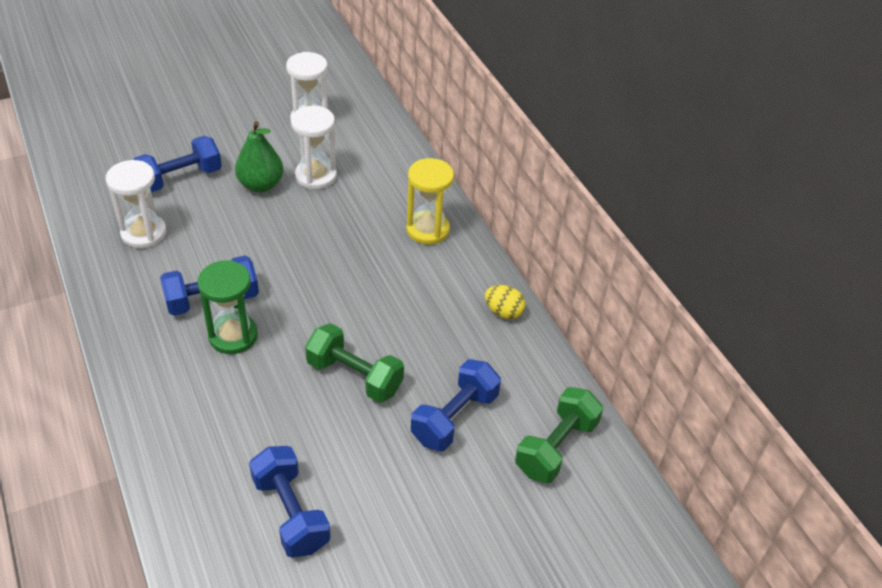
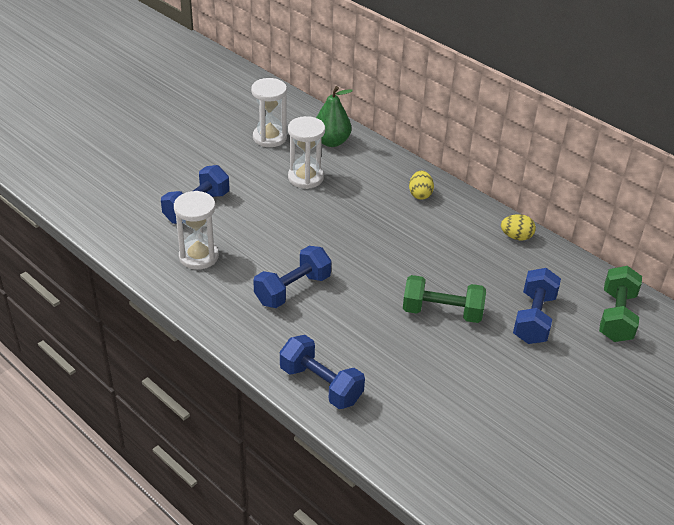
camera: 20 degrees left, 5 degrees down
green hourglass [197,260,258,354] -> none
green pear [235,121,283,192] -> green pear moved to [316,86,353,147]
blue dumbbell [249,446,331,558] -> blue dumbbell moved to [280,335,365,409]
yellow hourglass [406,158,454,245] -> yellow egg [409,171,434,200]

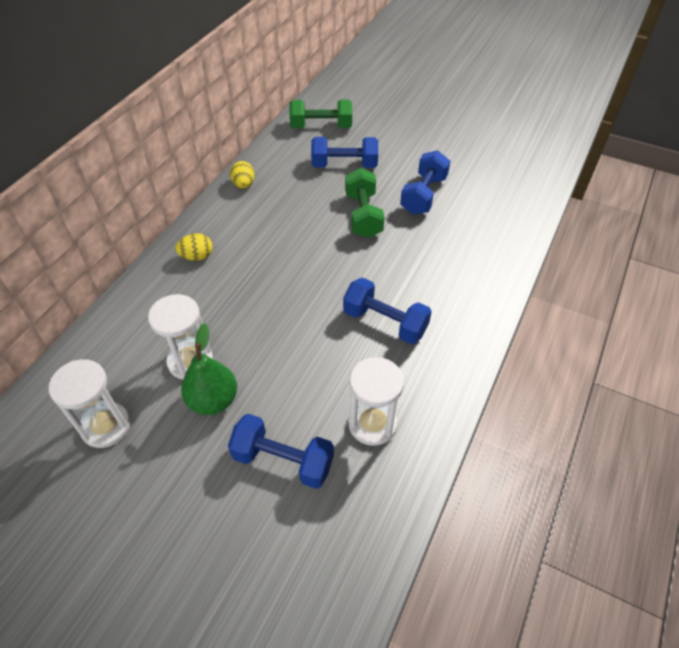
camera: 105 degrees left, 10 degrees up
blue dumbbell [280,335,365,409] -> blue dumbbell moved to [400,150,450,215]
green pear [316,86,353,147] -> green pear moved to [181,323,237,415]

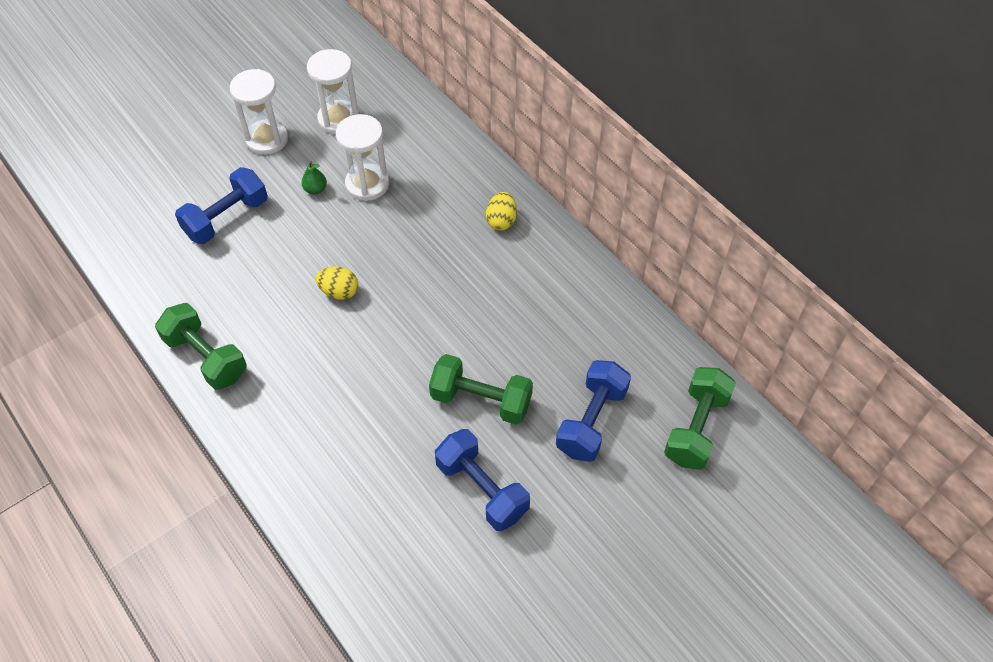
camera: 115 degrees right, 5 degrees up
green pear [181,323,237,415] -> green pear [302,161,327,195], size x0.50
yellow egg [230,161,255,189] -> yellow egg moved to [316,266,358,300]
blue dumbbell [343,278,432,344] -> none
white hourglass [348,357,404,446] -> white hourglass moved to [230,69,288,155]
none -> green dumbbell [155,303,247,390]

